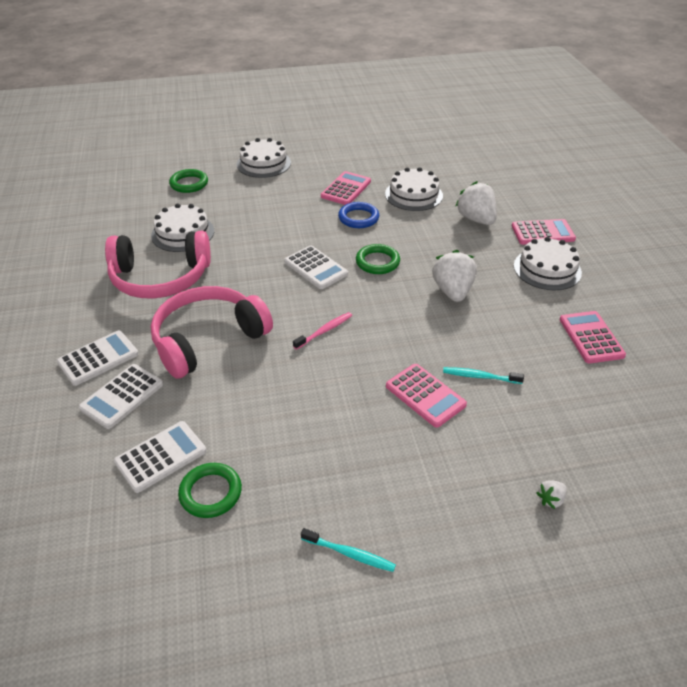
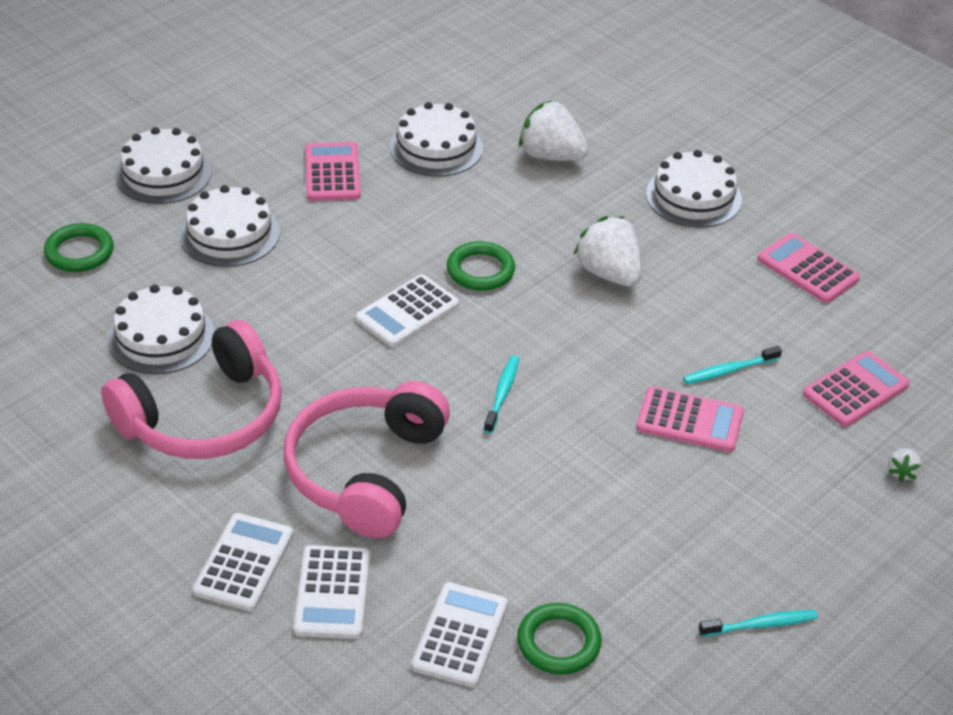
camera: 35 degrees left, 0 degrees up
white calculator [284,245,348,289] -> white calculator turned 120 degrees clockwise [355,274,459,347]
pink toothbrush [293,312,352,350] -> turquoise toothbrush [484,355,519,434]
blue ring [338,202,379,228] -> none
pink calculator [512,219,576,245] -> pink calculator moved to [803,351,910,427]
none -> white cake [180,185,280,267]

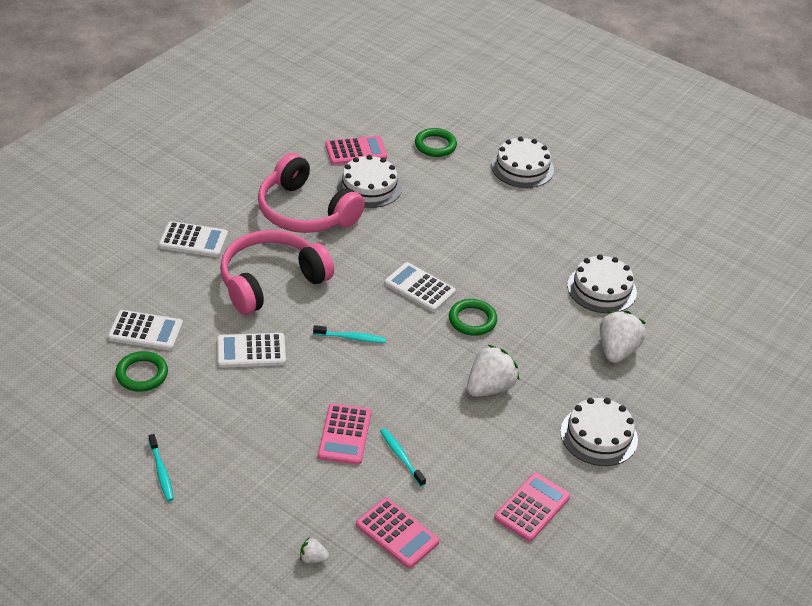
camera: 80 degrees right, 0 degrees up
white cake [180,185,280,267] -> none
pink headphones [284,381,450,538] -> pink headphones turned 45 degrees counterclockwise [220,230,334,315]
white calculator [293,545,370,639] -> white calculator moved to [217,333,286,368]
pink calculator [305,142,361,201] -> pink calculator moved to [325,136,387,165]

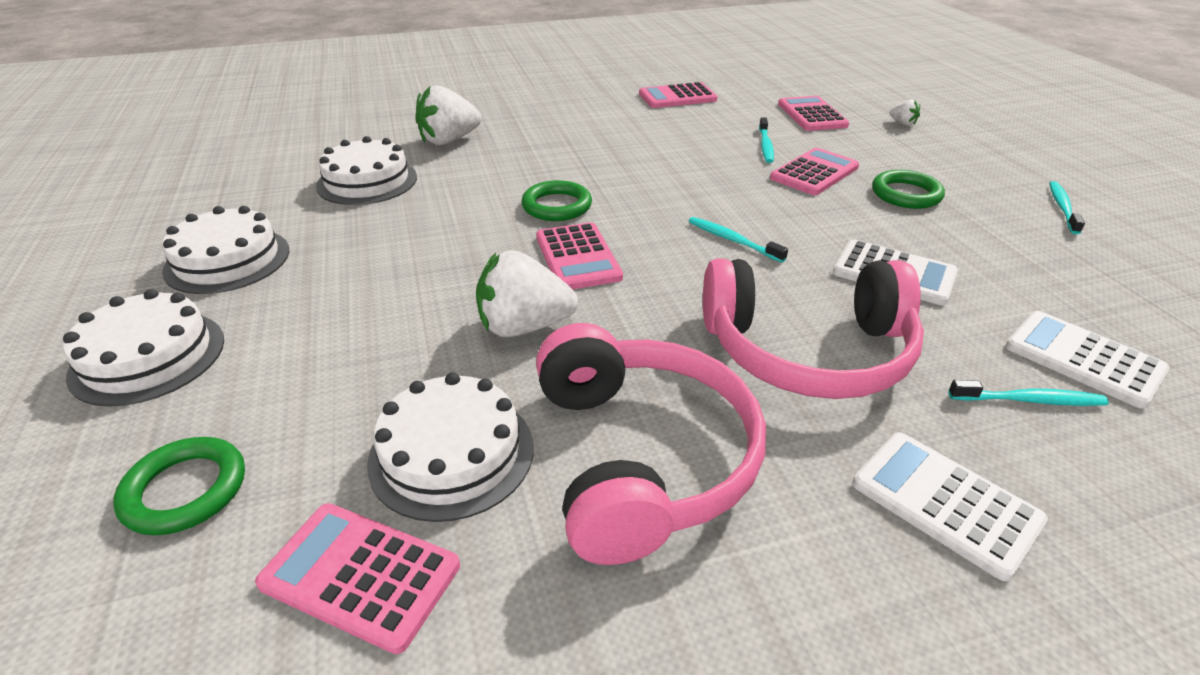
camera: 140 degrees left, 5 degrees down
green ring [115,351,168,392] -> green ring moved to [872,170,945,209]
white calculator [384,262,456,312] -> pink calculator [536,222,623,289]
white strawberry [467,345,519,397] -> white strawberry moved to [476,250,578,337]
white cake [560,398,638,466] -> white cake moved to [162,206,289,294]
none -> turquoise toothbrush [948,380,1109,406]

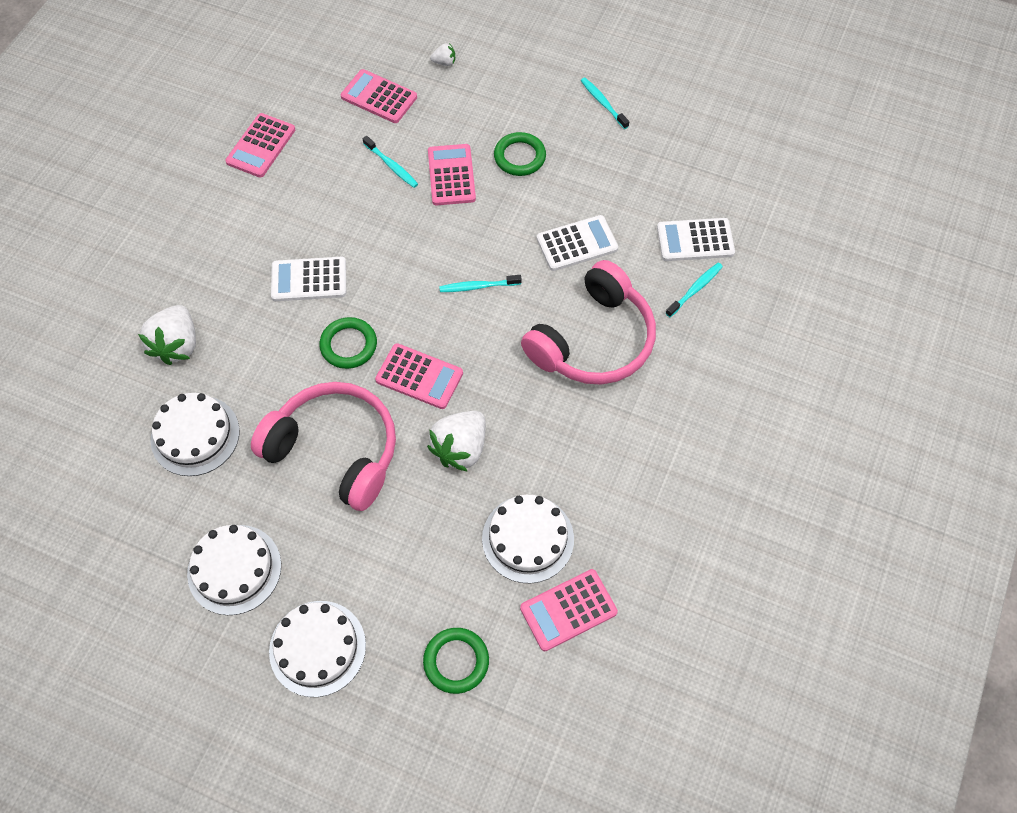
camera: 50 degrees left, 25 degrees up
pink headphones [536,323,766,565] -> pink headphones moved to [251,382,396,511]
white calculator [852,432,1048,581] -> white calculator moved to [271,257,346,301]

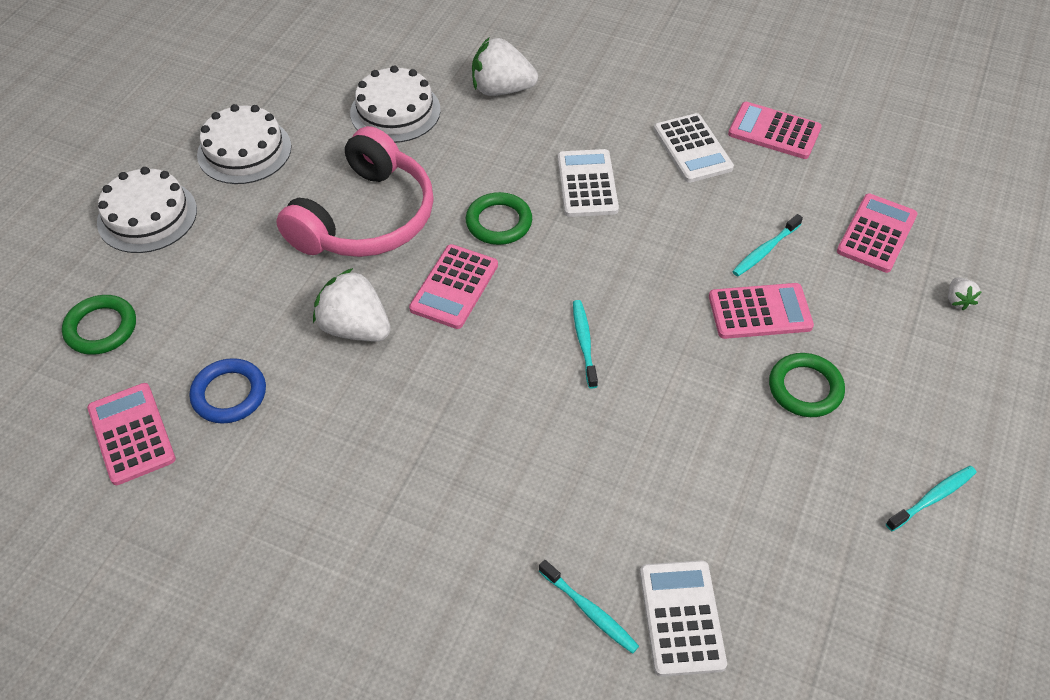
camera: 90 degrees right, 10 degrees down
white cake [482,495,574,583] -> blue ring [189,358,266,424]
pink headphones [521,260,656,385] -> none
white calculator [537,215,618,271] -> white calculator moved to [654,113,734,183]

